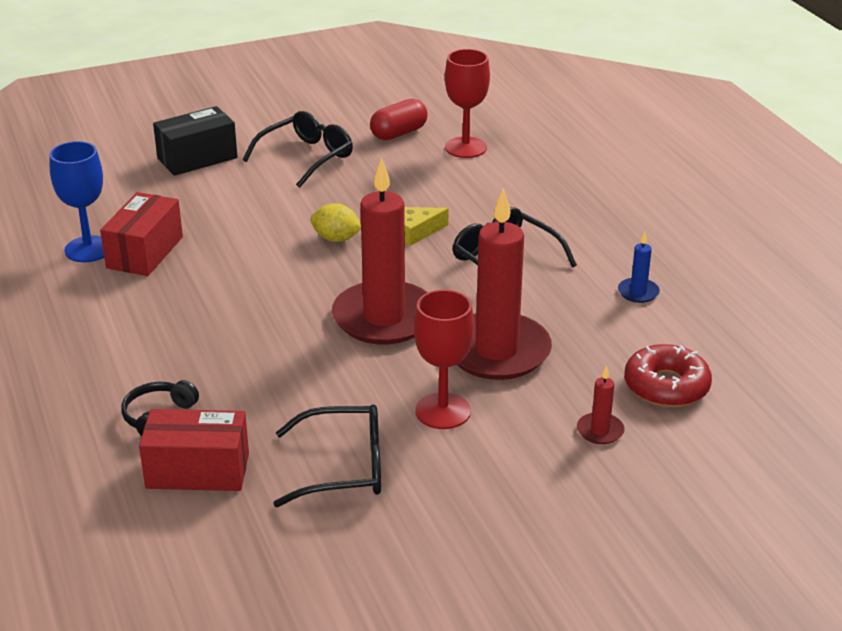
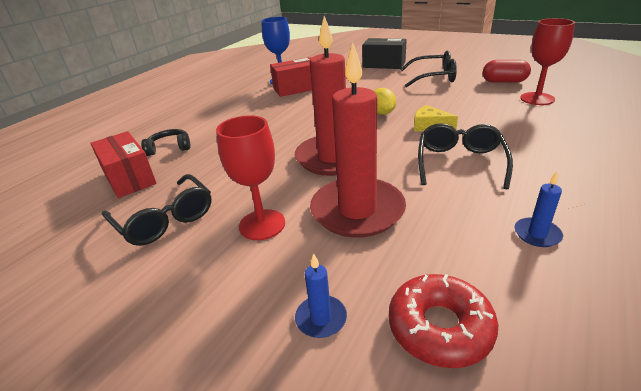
camera: 55 degrees right, 0 degrees up
red candle [577,365,625,444] -> blue candle [295,253,347,338]

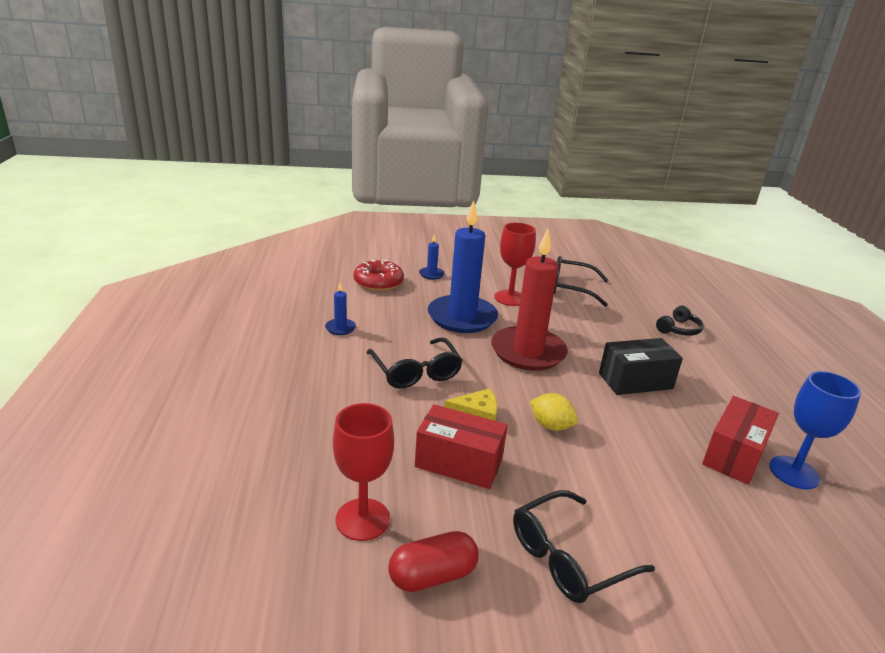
camera: 140 degrees right, 5 degrees down
red box [90,131,157,198] -> red box moved to [415,404,508,489]
red candle [310,43,406,238] -> blue candle [428,200,498,333]
black box [362,38,407,69] -> black box moved to [599,338,683,395]

